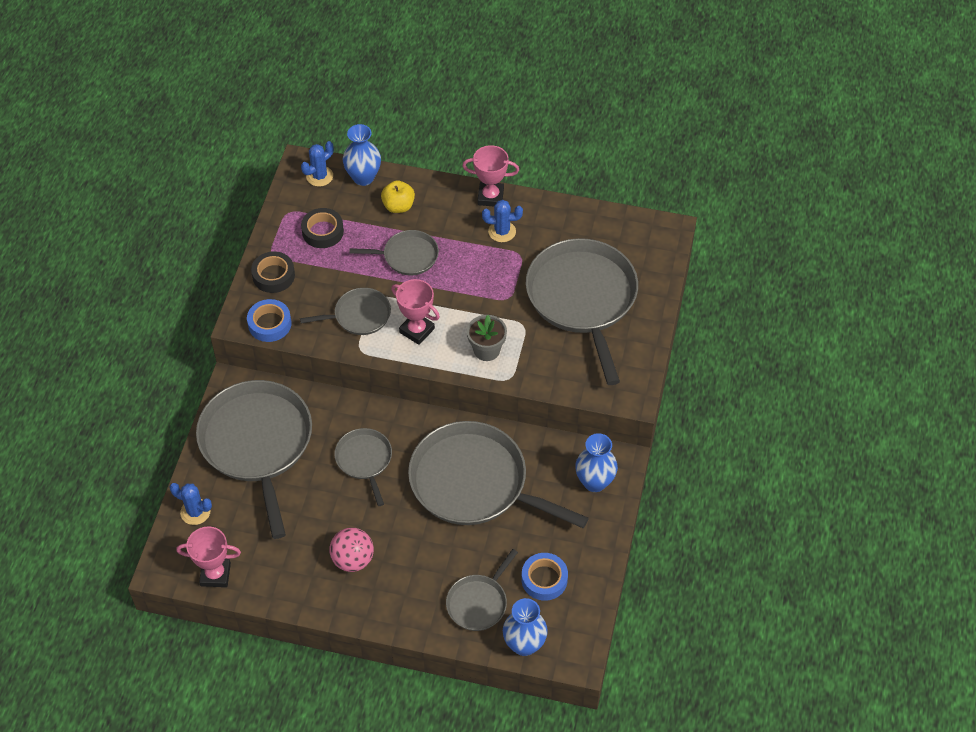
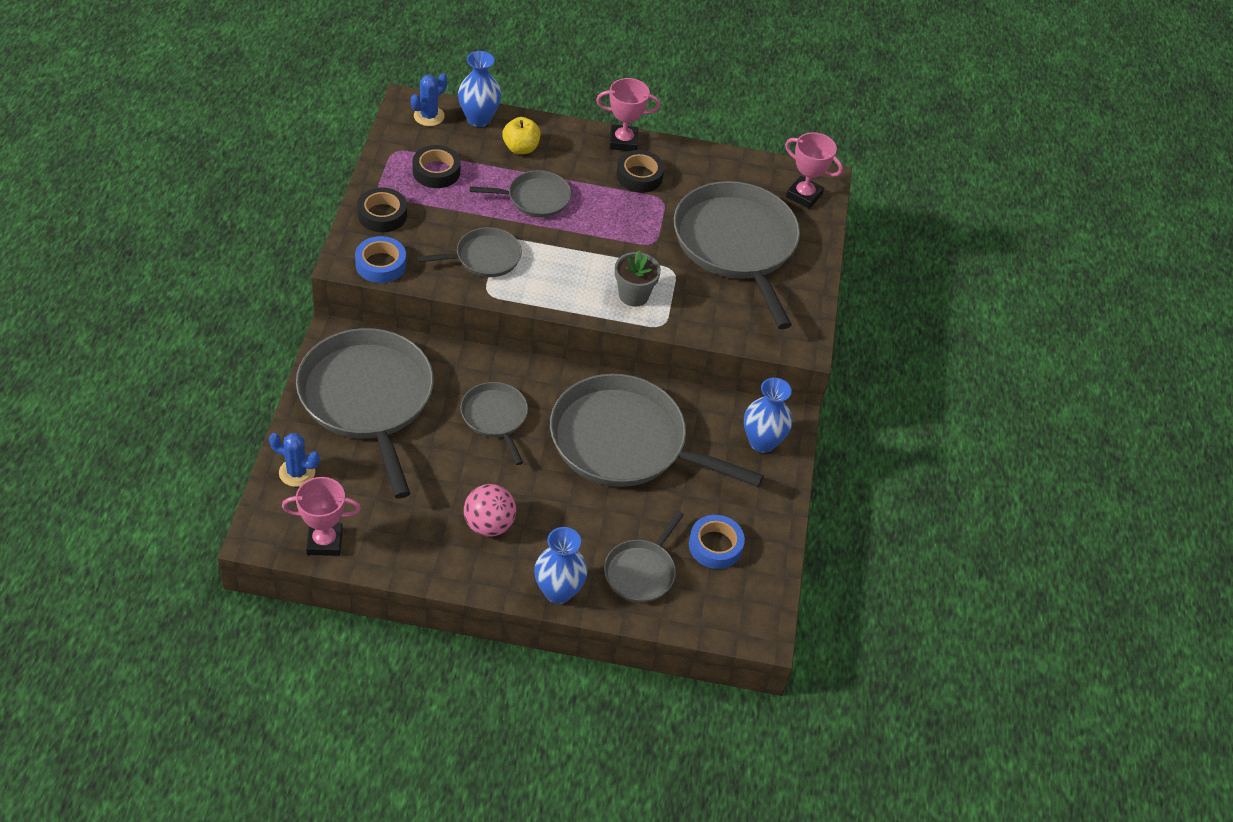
camera: 10 degrees left, 5 degrees down
pink trophy [391,279,440,345] -> pink trophy moved to [785,132,843,209]
blue cactus [482,200,523,242] -> black tape [616,150,664,193]
blue vase [503,598,548,656] -> blue vase moved to [534,527,587,604]

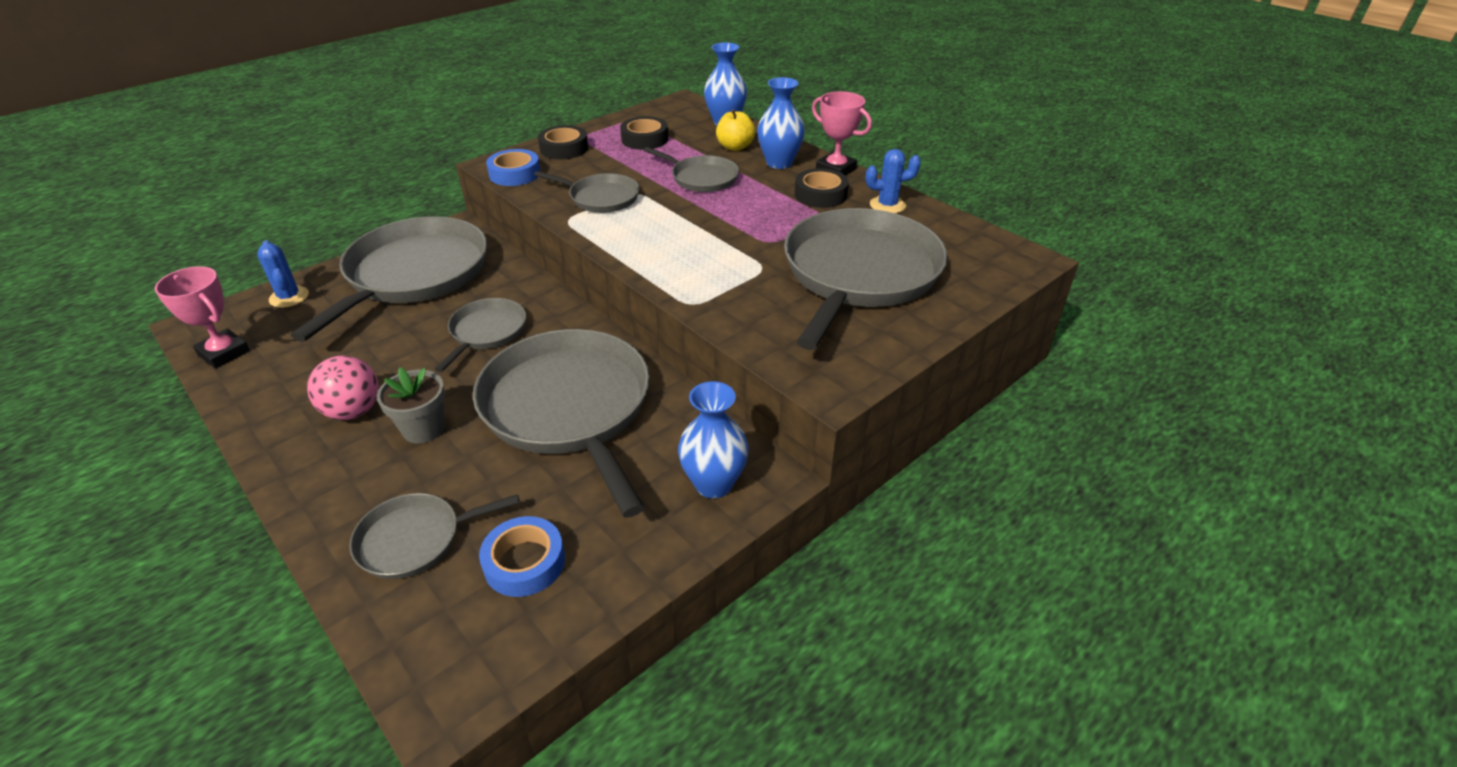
camera: 45 degrees right, 10 degrees down
blue cactus [411,73,447,126] -> blue cactus moved to [866,149,921,213]
blue vase [534,527,587,604] -> blue vase moved to [757,77,805,169]
grey flower pot [615,250,661,307] -> grey flower pot moved to [377,367,445,443]
pink trophy [785,132,843,209] -> none

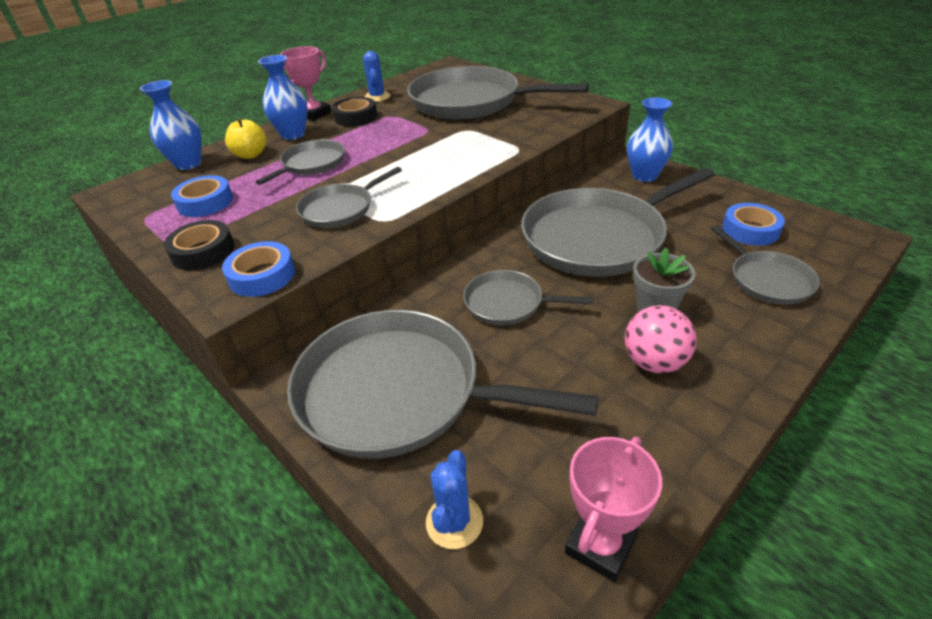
camera: 90 degrees left, 0 degrees up
blue cactus [257,240,309,308] -> blue cactus turned 45 degrees counterclockwise [426,450,483,549]
grey pan [534,171,639,213] -> grey pan turned 150 degrees counterclockwise [296,167,402,228]
black tape [620,116,668,150] -> blue tape [171,175,233,217]

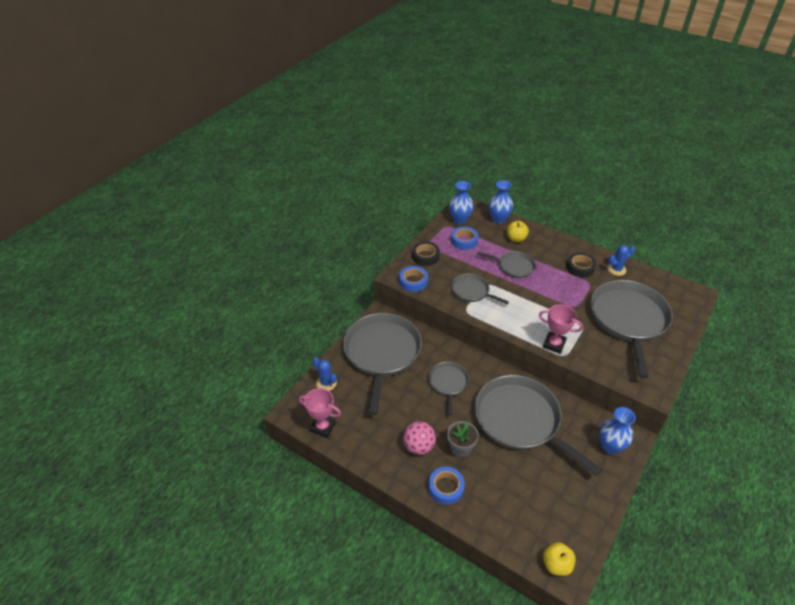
camera: 75 degrees right, 5 degrees up
blue vase [258,55,308,140] -> blue vase moved to [449,181,474,224]
pink trophy [280,46,331,121] -> pink trophy moved to [539,304,583,354]
blue cactus [426,450,483,549] -> blue cactus turned 45 degrees clockwise [313,357,337,391]
grey pan [711,225,820,305] -> none
blue tape [722,203,785,246] -> blue tape moved to [428,467,465,505]
none -> yellow apple [543,542,576,576]

